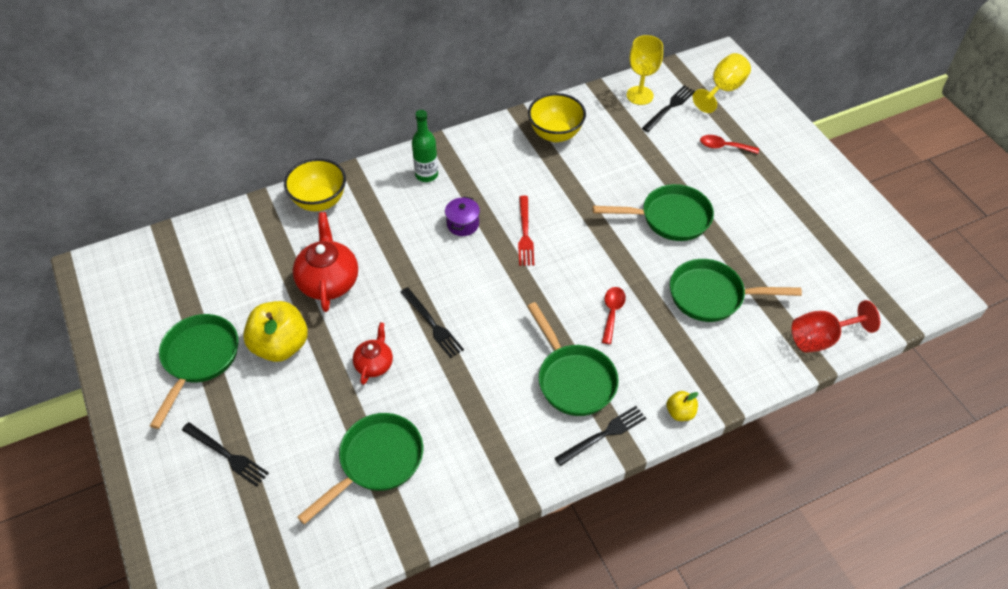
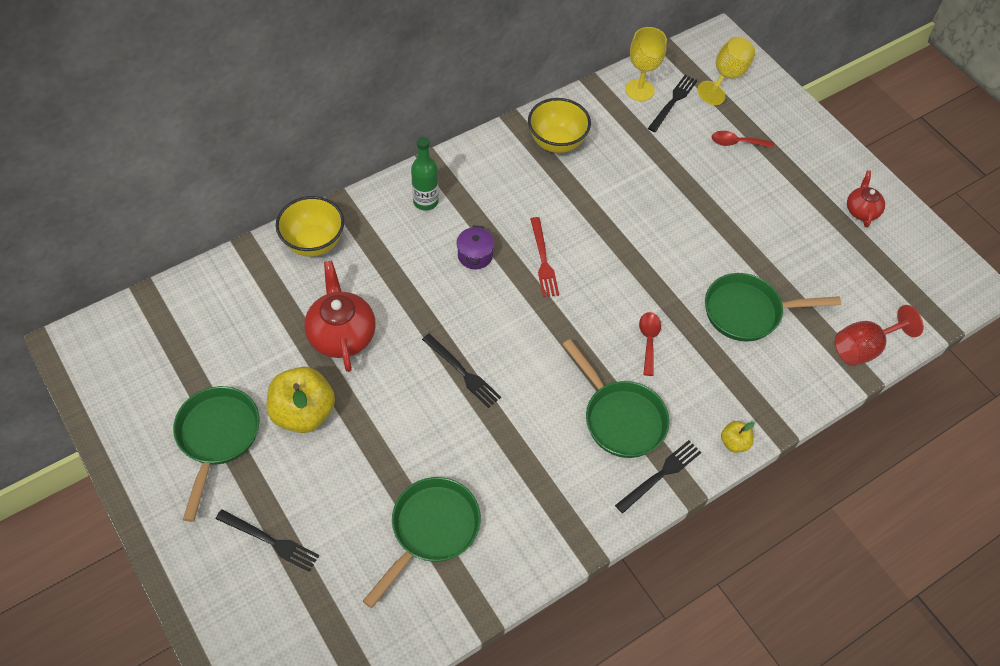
camera: 10 degrees left, 5 degrees up
red teapot [353,322,393,385] -> red teapot moved to [847,170,885,227]
green pan [593,184,714,241] -> none

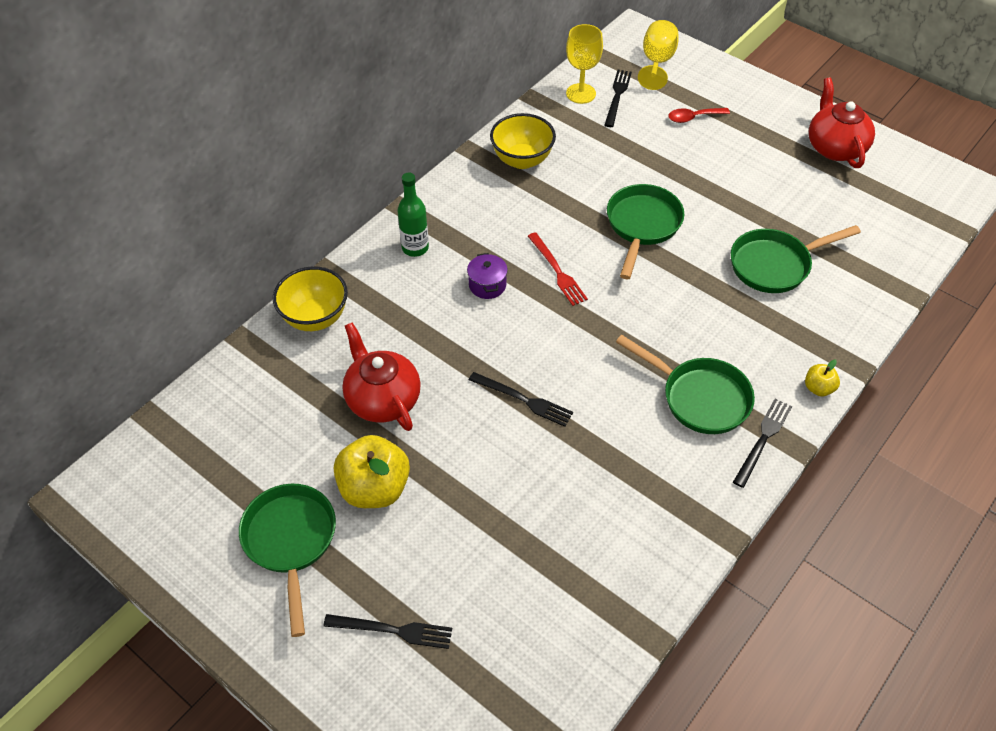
camera: 15 degrees left, 5 degrees down
green pan [363,477,481,608] -> green pan moved to [607,184,685,279]
red spoon [639,312,661,376] -> none
red goblet [835,305,924,366] -> none
red teapot [847,170,885,227] -> red teapot [809,78,875,168], size x1.72

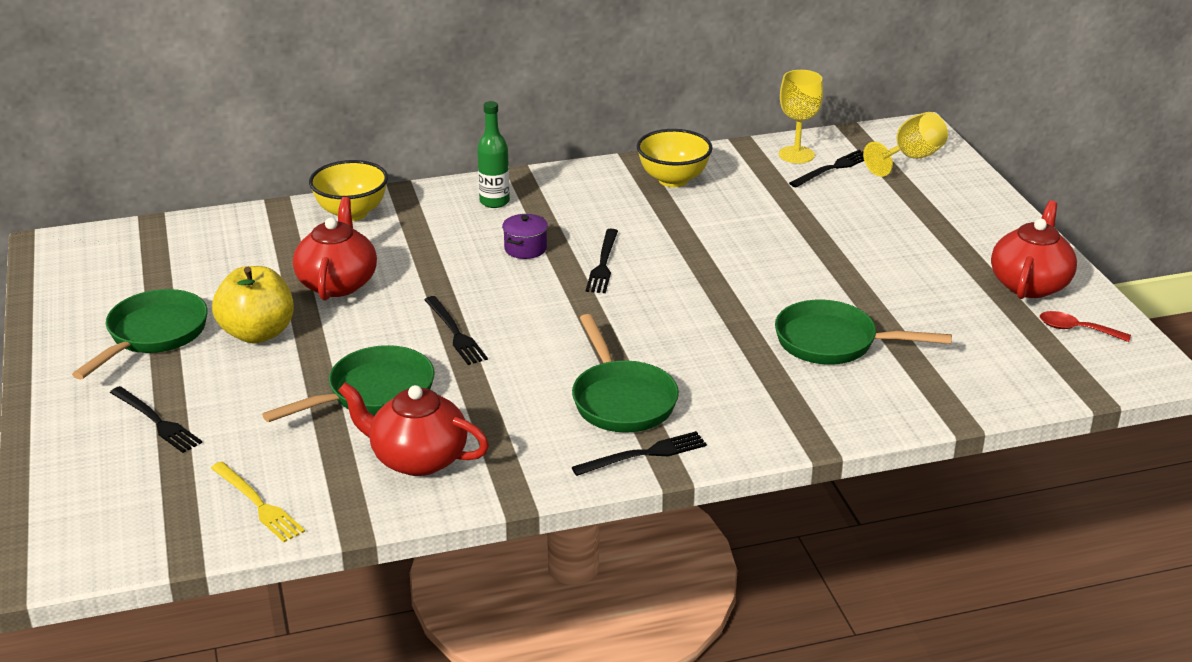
camera: 35 degrees right, 20 degrees down
red fork [528,232,588,306] -> black fork [586,229,618,293]
green pan [607,184,685,279] -> green pan moved to [262,345,435,422]
red spoon [668,108,730,123] -> red spoon moved to [1040,311,1131,342]
yellow apple [805,360,840,397] -> none
none -> yellow fork [211,462,305,542]
none -> red teapot [338,382,489,476]

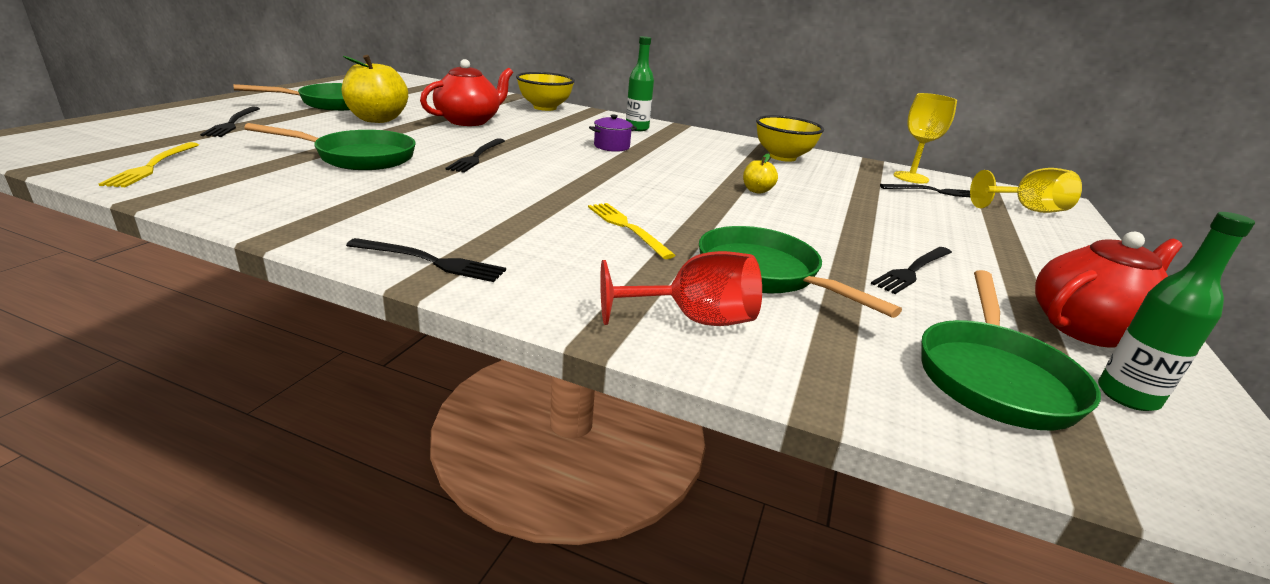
camera: 35 degrees right, 5 degrees down
red teapot [338,382,489,476] -> none
green pan [572,314,679,433] -> green pan moved to [922,270,1101,430]
black fork [586,229,618,293] -> black fork moved to [871,247,952,294]
red spoon [1040,311,1131,342] -> green bottle [1098,212,1255,411]
none -> yellow fork [588,203,676,259]
none -> red goblet [600,251,762,326]
none -> yellow apple [743,153,778,194]

